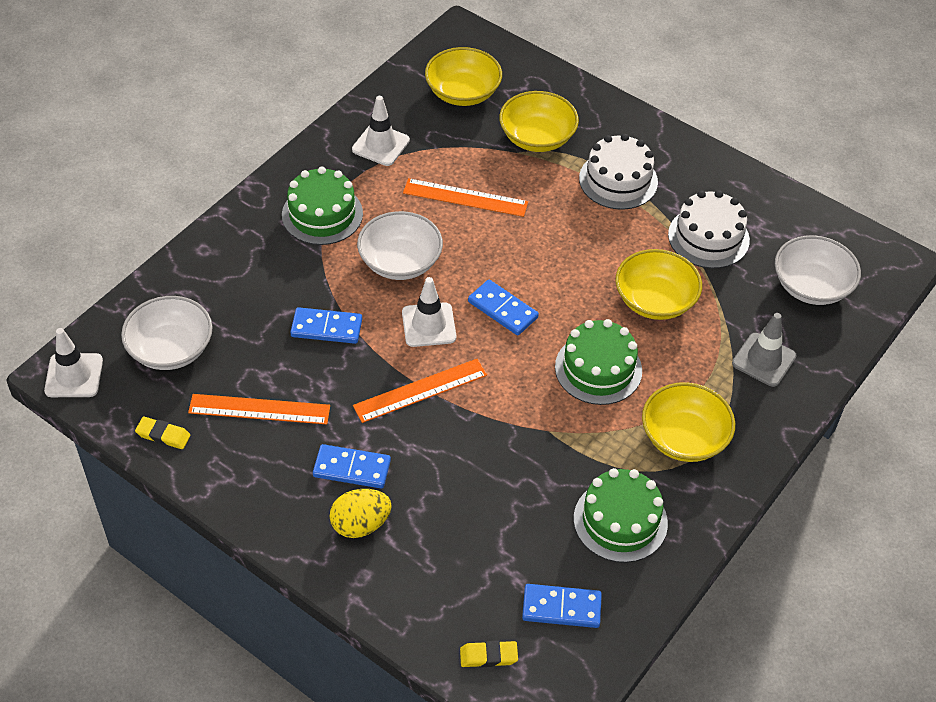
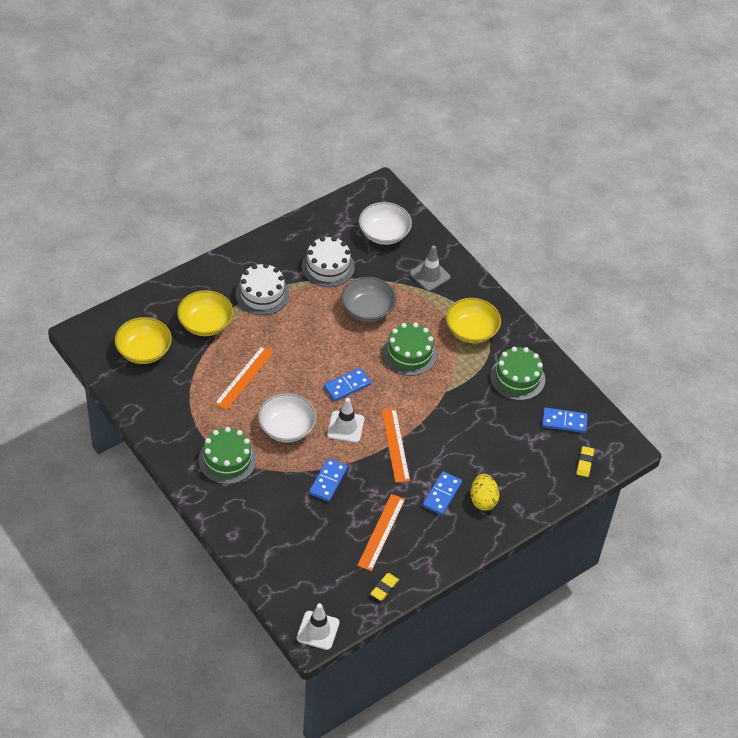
camera: 75 degrees left, 0 degrees up
white bowl [121,296,213,370] -> none
white traffic cone [352,96,410,166] -> none
blue domino [522,584,602,628] -> blue domino turned 75 degrees clockwise [542,408,588,433]
yellow bowl [615,249,702,320] -> grey bowl [341,277,396,322]

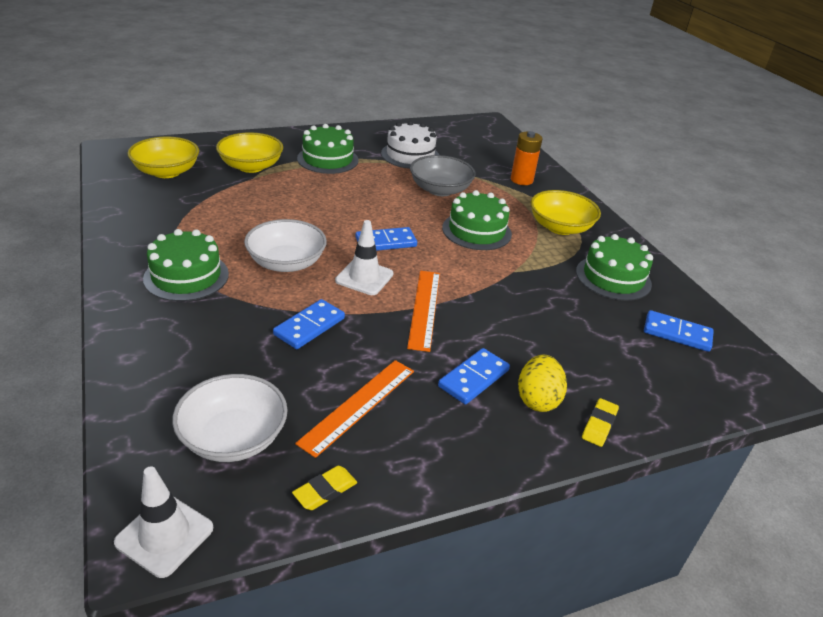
camera: 15 degrees right, 15 degrees down
orange ruler [214,346,274,410] -> none
white cake [235,263,289,315] -> green cake [297,124,359,174]
white bowl [359,202,412,245] -> white bowl moved to [172,374,288,462]
grey traffic cone [410,245,450,291] -> orange battery [511,131,543,185]
yellow eraser [576,446,594,477] -> yellow eraser moved to [582,398,619,447]

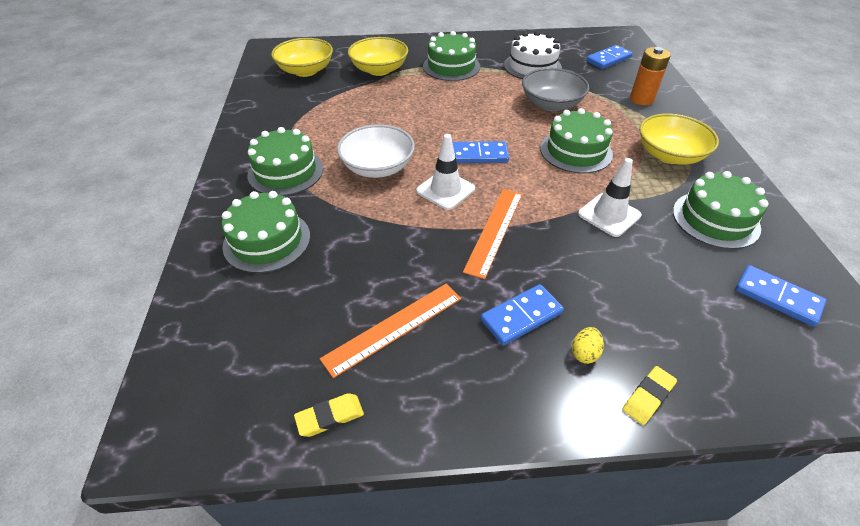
camera: 20 degrees right, 10 degrees up
white traffic cone [114,466,213,578] -> white traffic cone moved to [578,158,642,237]
white bowl [172,374,288,462] -> none
blue domino [273,299,345,349] -> blue domino moved to [586,45,633,69]
yellow egg [518,355,567,412] -> yellow egg [572,327,604,364], size x0.57
none -> green cake [221,191,310,273]

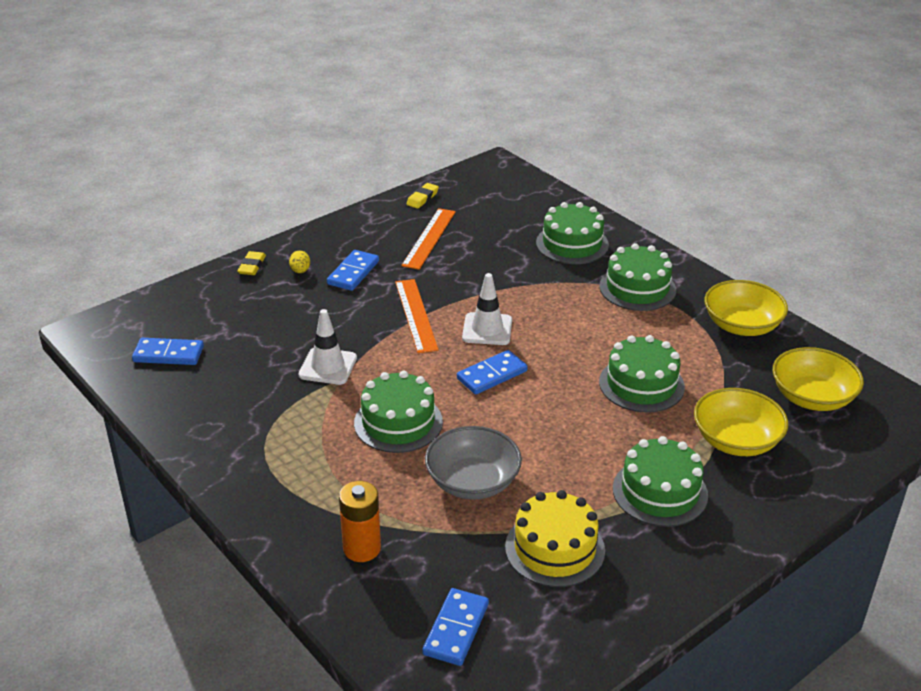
camera: 145 degrees right, 10 degrees down
white bowl [337,124,415,178] -> none
white cake [504,31,562,79] -> yellow cake [505,490,605,587]
yellow bowl [639,114,719,164] -> yellow bowl moved to [705,280,788,336]
green cake [673,171,768,249] -> green cake moved to [599,335,685,413]

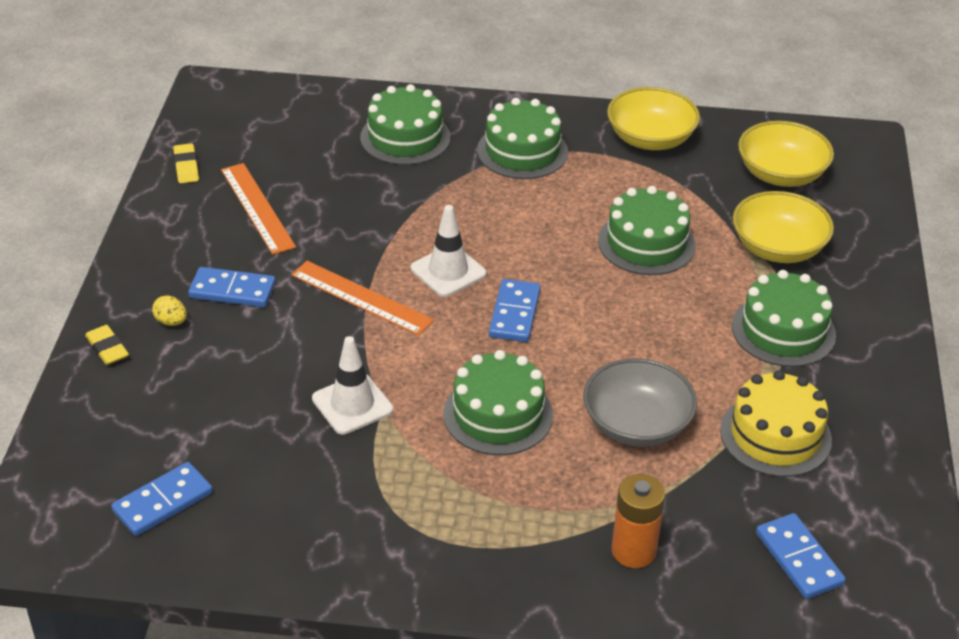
camera: 45 degrees left, 5 degrees up
blue domino [327,250,379,291] -> blue domino turned 60 degrees counterclockwise [188,267,276,307]

